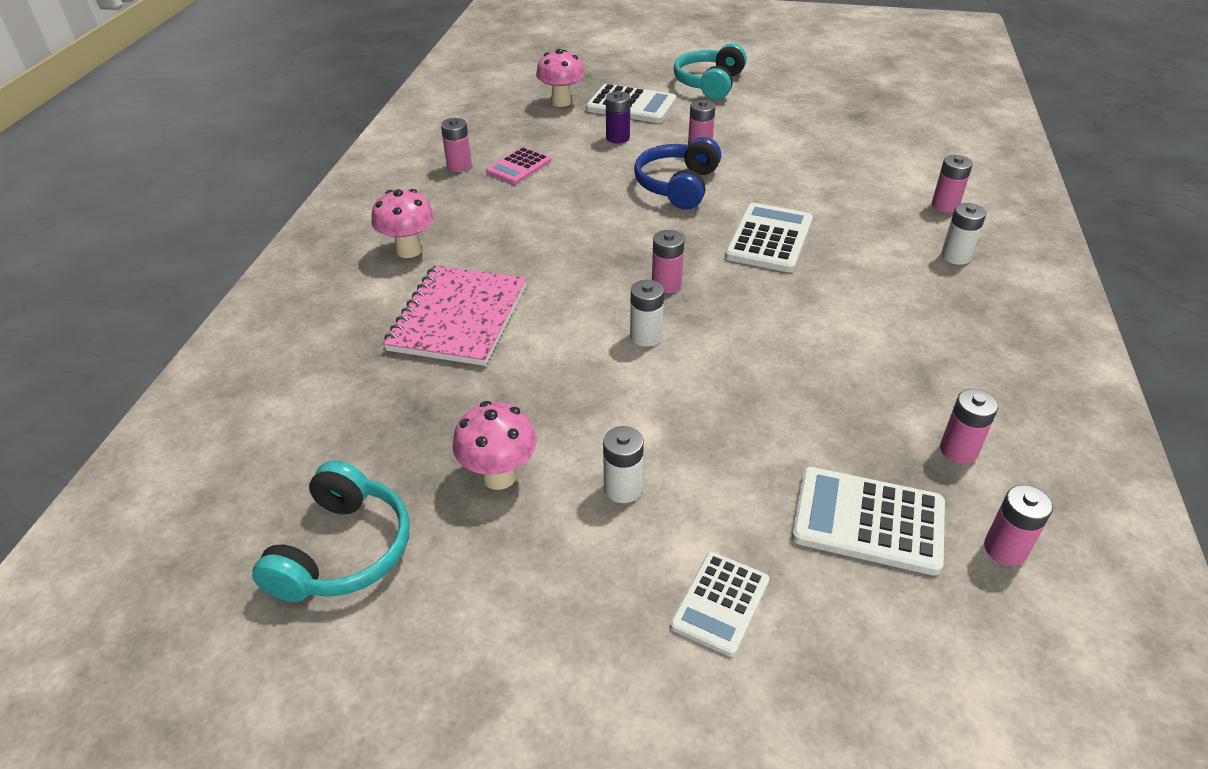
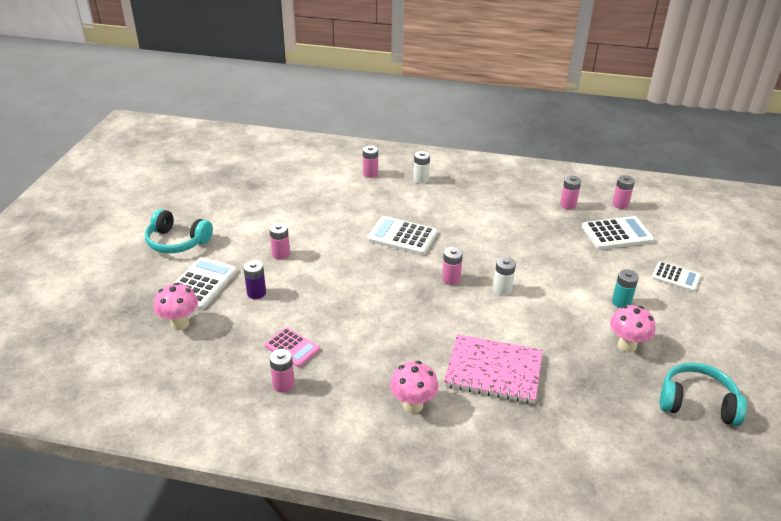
camera: 90 degrees left, 5 degrees down
white battery [603,426,644,503] -> turquoise battery [612,269,639,308]
blue headphones [634,137,721,210] -> none
white calculator [791,467,945,575] -> white calculator turned 120 degrees counterclockwise [582,216,654,250]

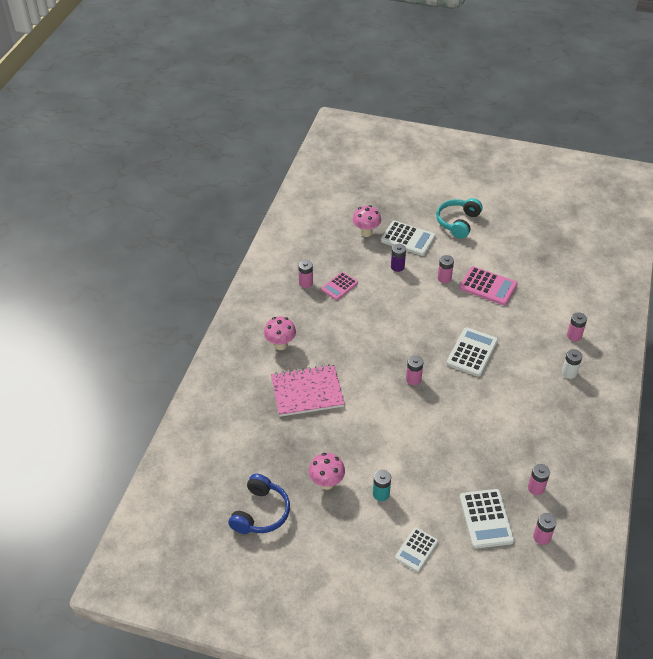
camera: 95 degrees right, 10 degrees up
pink notebook [444,334,543,404] -> pink notebook turned 60 degrees clockwise [271,364,345,417]
white battery [493,257,516,296] -> none
turquoise headphones [660,362,747,426] -> blue headphones [229,474,290,534]
none -> pink calculator [459,266,518,305]

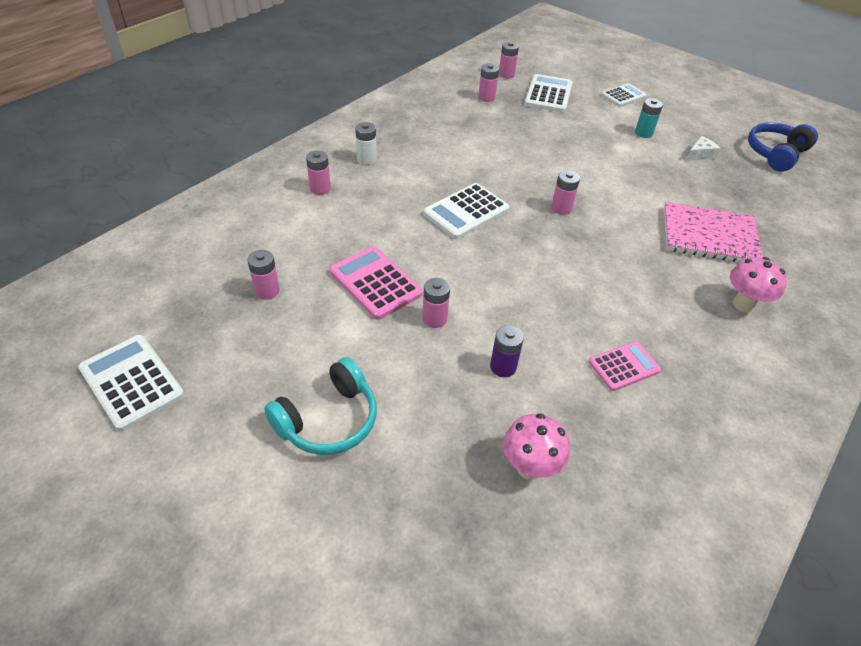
camera: 160 degrees left, 0 degrees up
pink battery [298,260,313,288] -> pink battery moved to [247,250,280,300]
pink mushroom [309,453,345,490] -> white cheese [686,136,720,161]
white calculator [381,221,436,256] -> white calculator moved to [78,335,185,432]

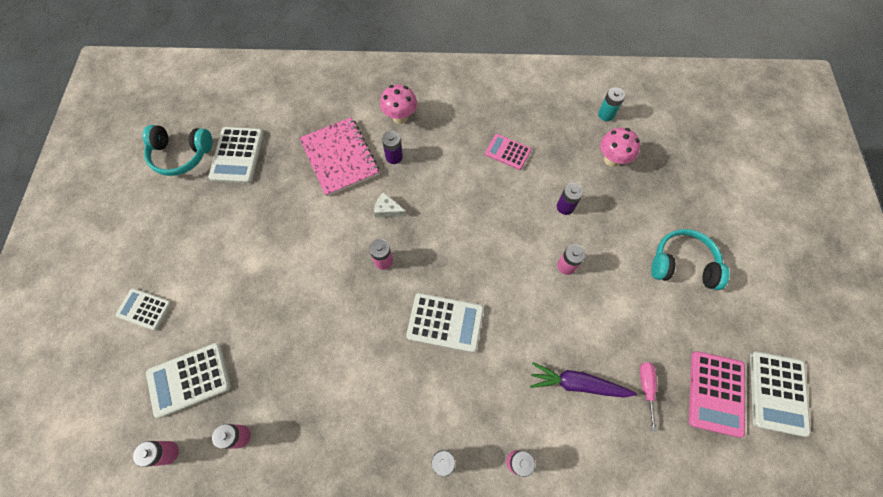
camera: 125 degrees left, 20 degrees up
pink battery [247,250,280,300] -> pink screwdriver [640,362,657,431]
pink calculator [329,246,423,320] -> pink calculator moved to [689,351,745,437]
turquoise battery [635,98,663,138] -> turquoise battery moved to [598,87,625,121]
white cheese [686,136,720,161] -> white cheese moved to [374,192,407,218]
blue headphones [748,122,818,171] -> turquoise headphones [143,125,213,176]
none -> white calculator [208,127,264,183]
none -> purple battery [382,131,403,164]
none -> purple carrot [530,362,637,398]

